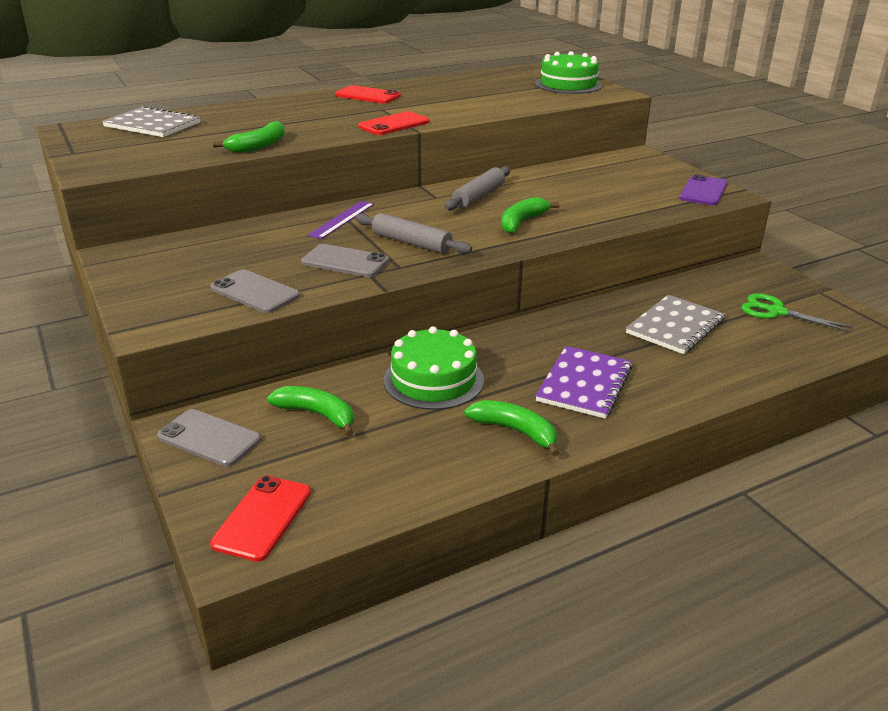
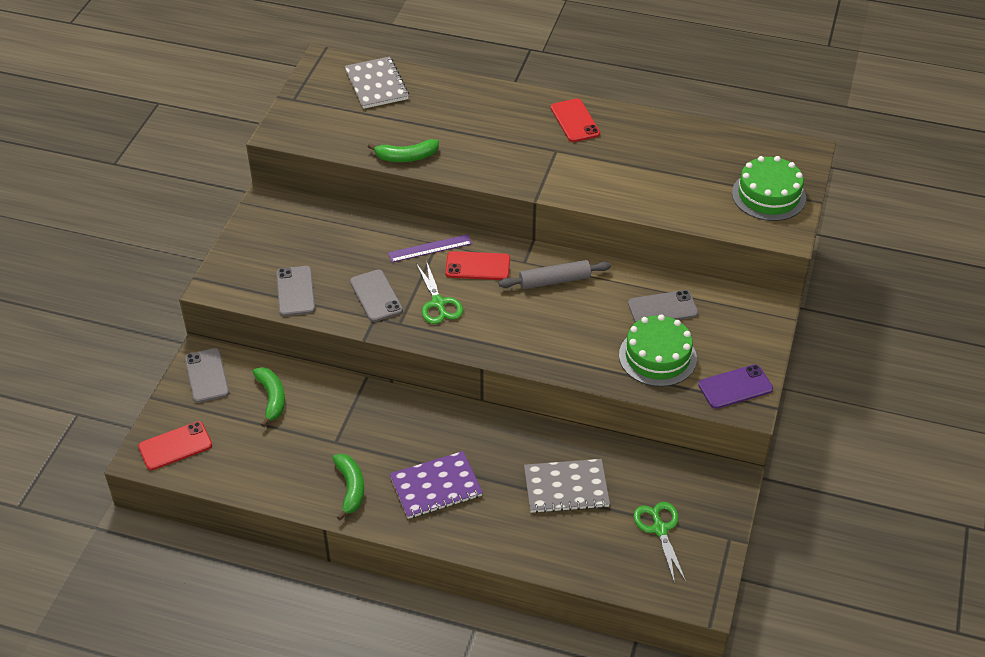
camera: 45 degrees right, 15 degrees up
grey rolling pin [355,213,472,254] -> green scissors [416,260,463,324]
red phone [358,111,430,135] -> red phone moved to [445,251,510,280]
green cake [384,326,484,410] -> green cake moved to [619,314,697,387]
green banana [501,197,560,233] -> none
none -> grey phone [628,290,698,323]

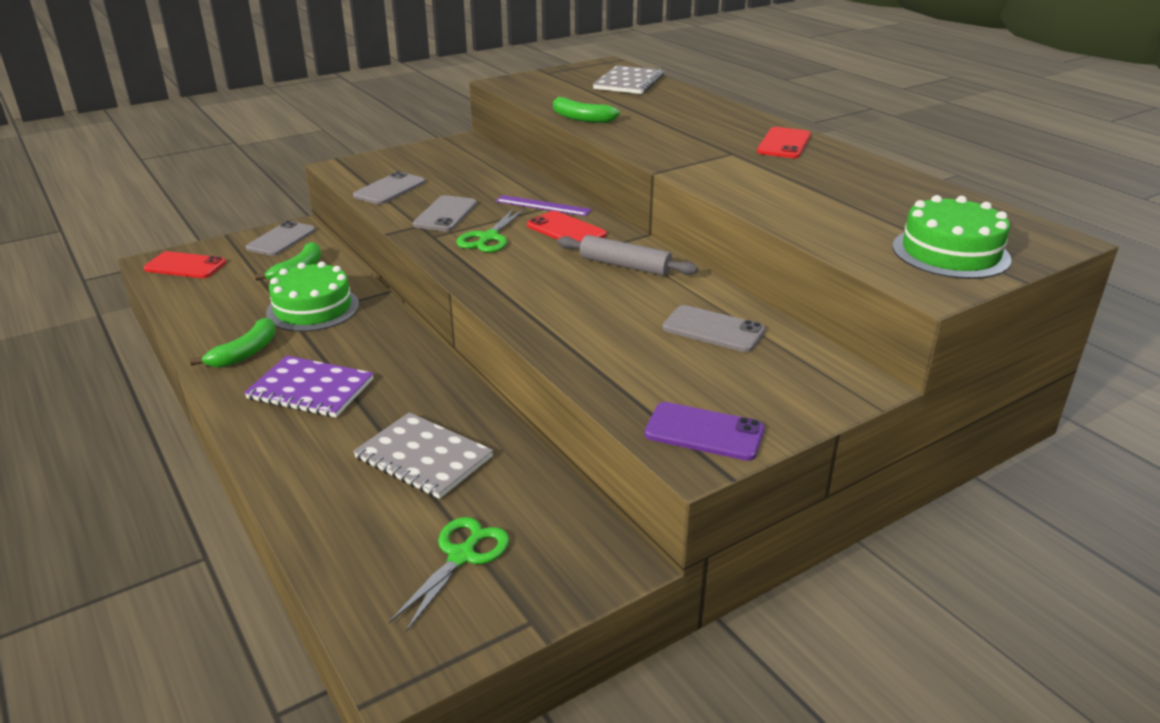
camera: 40 degrees right, 15 degrees down
green cake [619,314,697,387] -> green cake moved to [266,262,359,332]

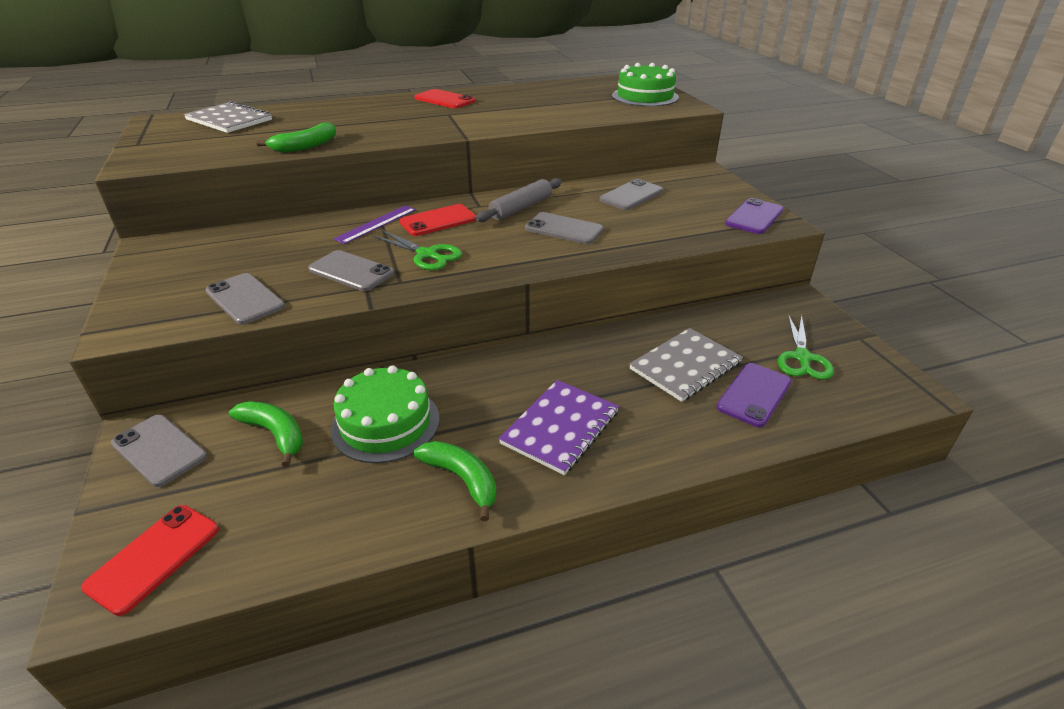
camera: 75 degrees left, 5 degrees up
green scissors [389,517,509,632] -> green scissors turned 120 degrees counterclockwise [778,314,834,380]
none -> grey phone [525,212,603,244]
none -> purple phone [716,363,792,427]

